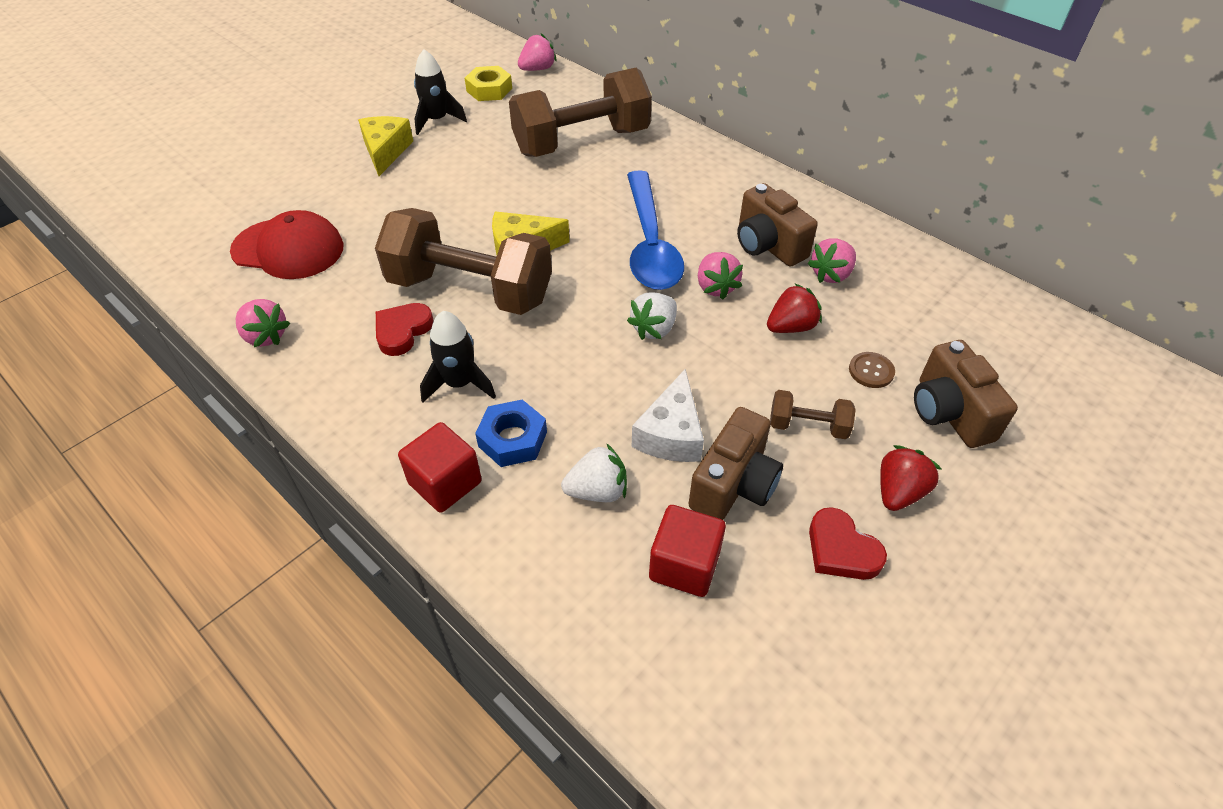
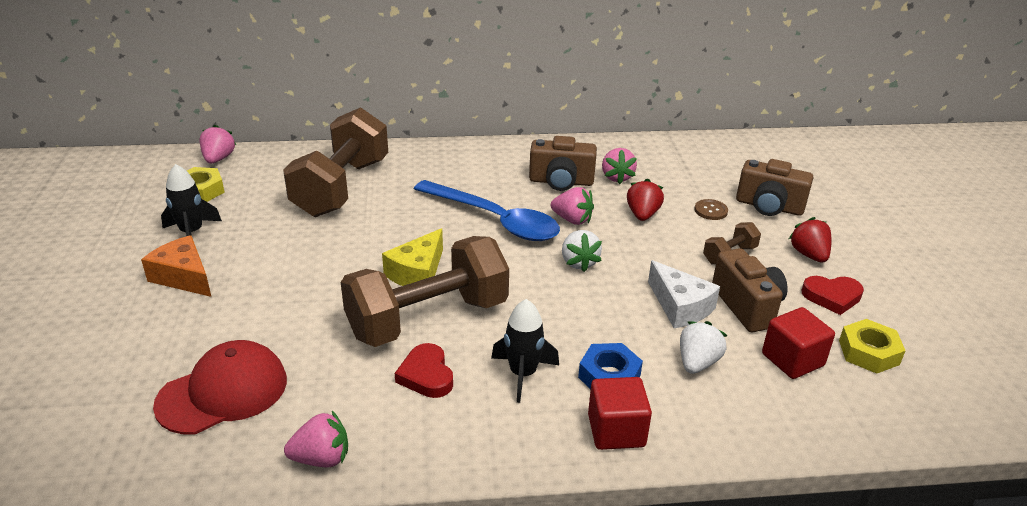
camera: 50 degrees left, 15 degrees down
yellow cheese [358,116,413,176] -> orange cheese [141,235,211,297]
none -> yellow nut [839,319,906,374]

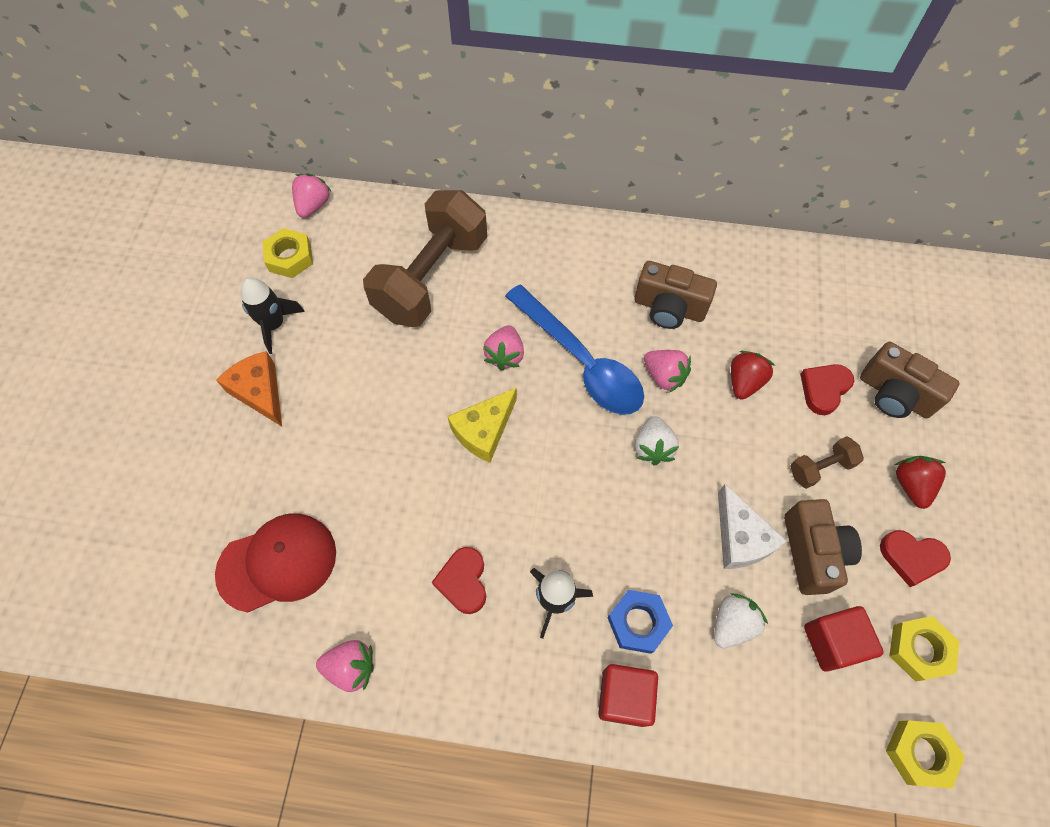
camera: 15 degrees right, 30 degrees up
brown dumbbell [341,236,509,347] -> none
pink strawberry [602,148,637,184] -> pink strawberry moved to [483,325,524,371]
brown button [694,199,728,220] -> red heart [800,364,854,415]
none -> yellow nut [886,720,965,789]

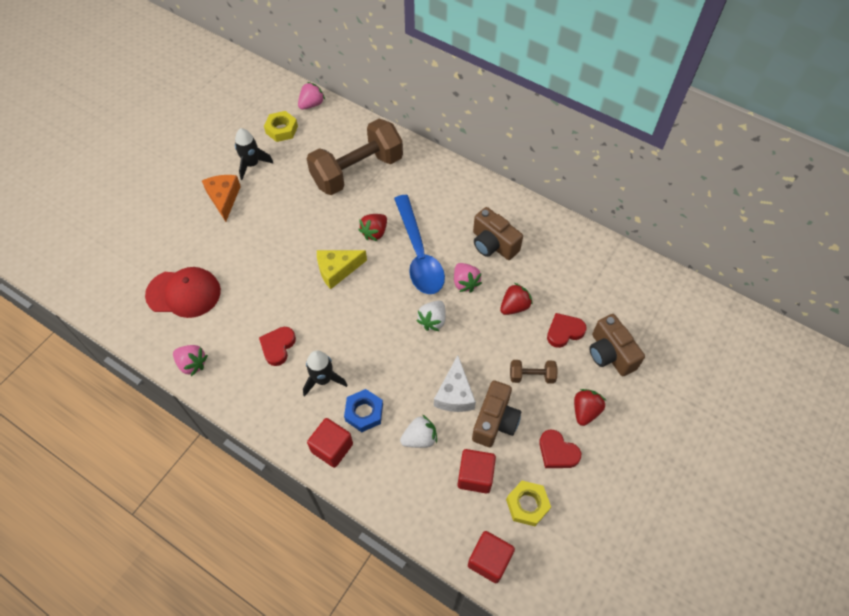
camera: 25 degrees right, 5 degrees down
pink strawberry [483,325,524,371] -> red strawberry [358,214,387,241]
yellow nut [886,720,965,789] -> red cube [468,531,515,583]

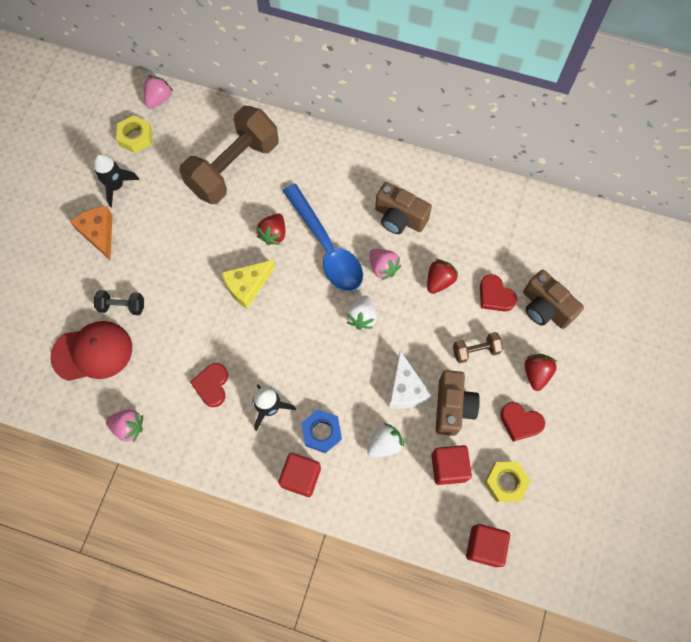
camera: 15 degrees left, 10 degrees up
red heart [547,313,586,348] -> red heart turned 90 degrees counterclockwise [480,274,517,312]
none -> black dumbbell [94,290,144,315]

